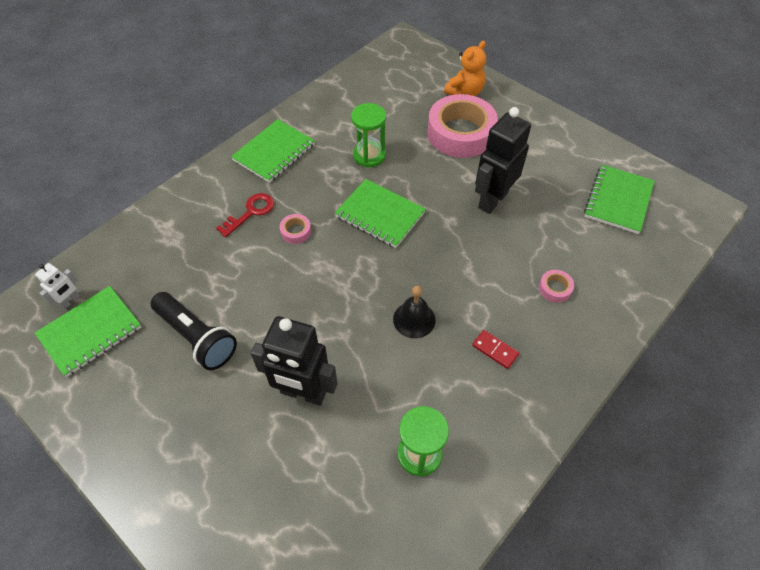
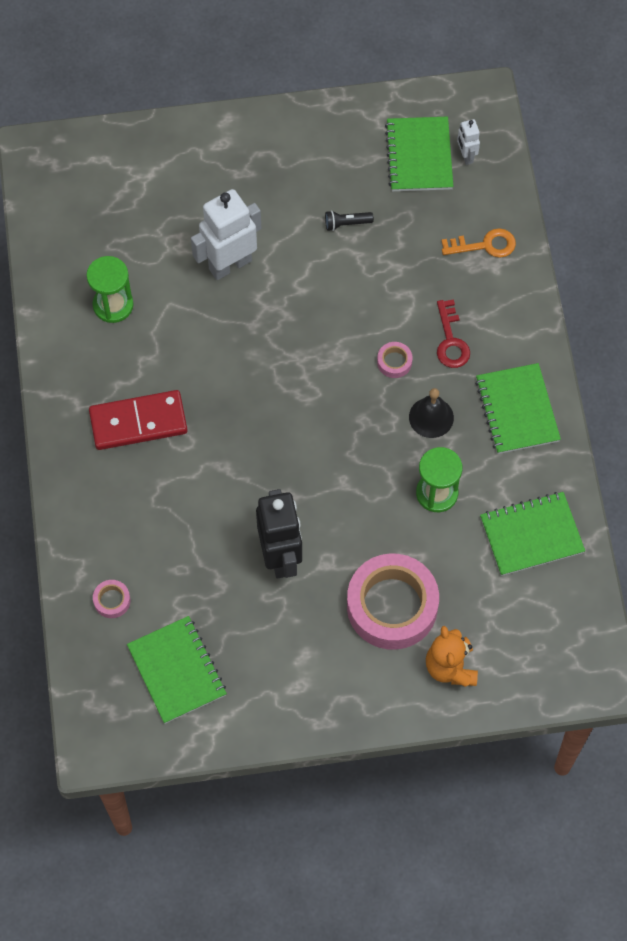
camera: 130 degrees right, 10 degrees up
black flashlight [151,292,237,370] -> black flashlight [325,210,374,231], size x0.48
black robot [251,316,338,406] -> white robot [191,189,261,280]
green notebook [335,179,426,248] -> green notebook moved to [480,492,585,576]
black bell [393,286,435,338] -> black bell moved to [409,388,454,438]
red domino [472,330,519,369] -> red domino [89,390,187,450], size x2.11
pink tape [539,270,574,303] -> pink tape moved to [93,580,131,618]
none -> orange key [442,228,516,258]

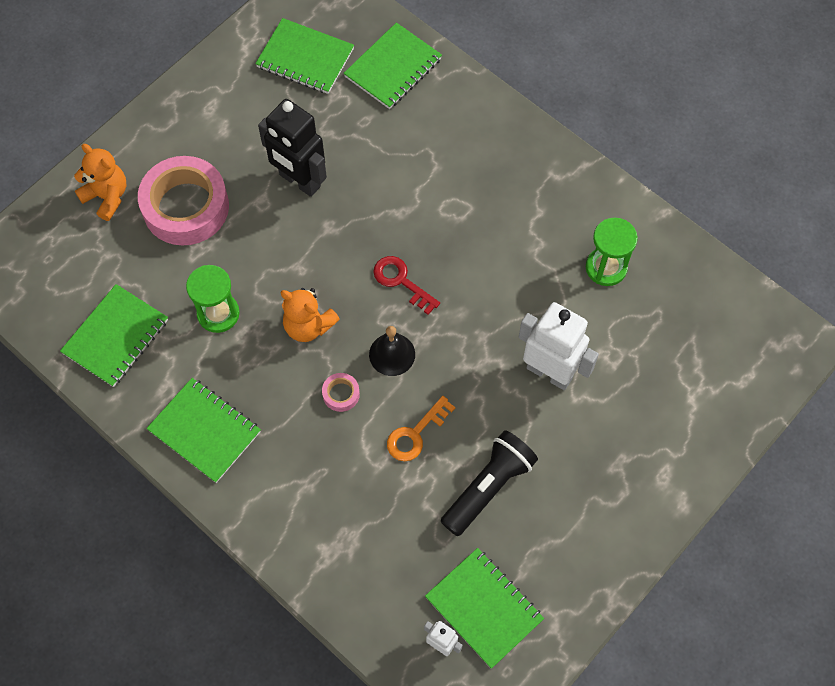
camera: 140 degrees right, 0 degrees up
red domino [89,390,187,450] -> none
pink tape [93,580,131,618] -> green notebook [343,22,442,109]
white robot [191,189,261,280] -> white robot turned 75 degrees counterclockwise [519,302,599,390]
black flashlight [325,210,374,231] -> black flashlight [440,430,538,536], size x2.09
black bell [409,388,454,438] -> black bell moved to [369,326,415,376]
red key [437,300,470,368] -> red key moved to [373,256,440,315]
orange key [442,228,516,258] -> orange key moved to [387,396,455,461]
none -> orange teddy bear [280,288,340,342]

